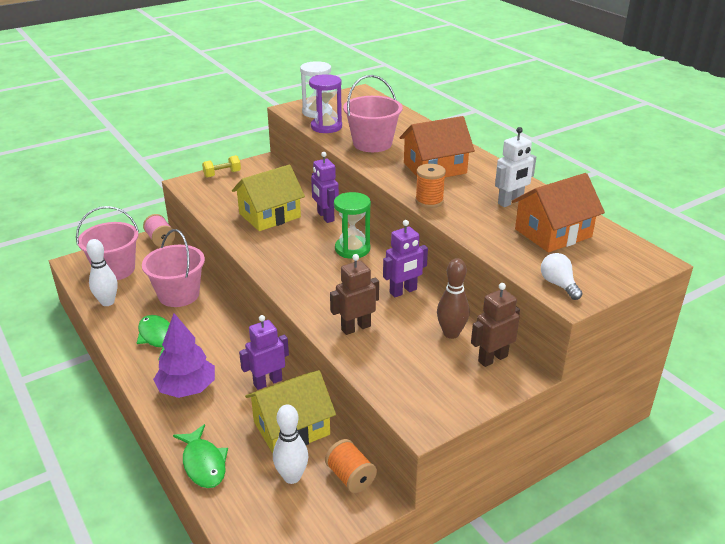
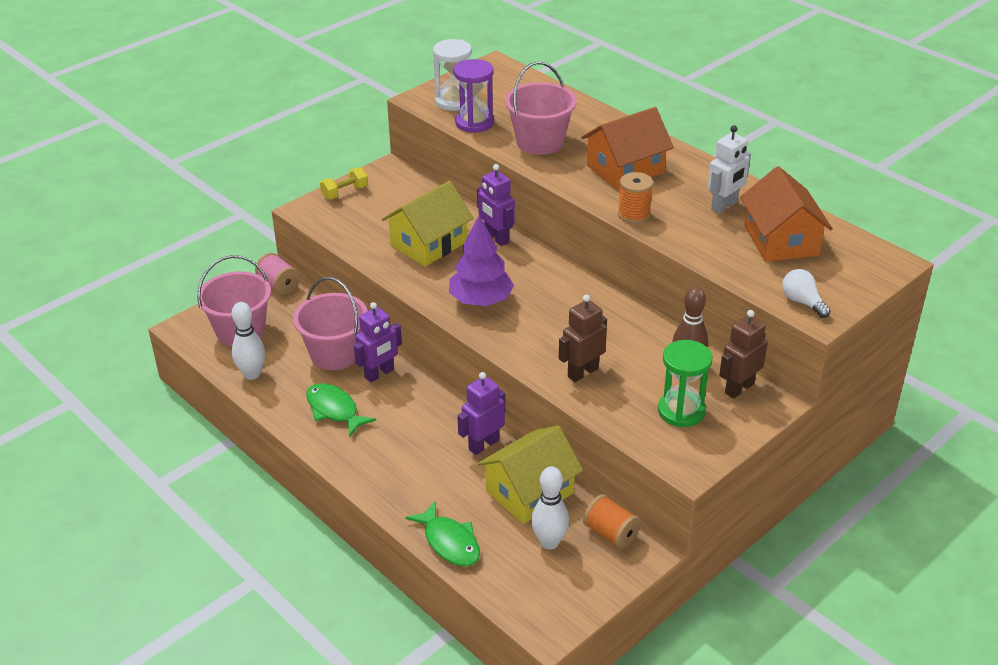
camera: 10 degrees left, 5 degrees up
purple tree [153,313,215,398] -> purple tree moved to [449,215,514,306]
green hourglass [334,192,371,259] -> green hourglass moved to [658,340,712,427]
purple robot [383,220,428,297] -> purple robot moved to [354,302,402,382]
orange house [512,173,605,253] -> orange house turned 60 degrees counterclockwise [740,166,833,262]

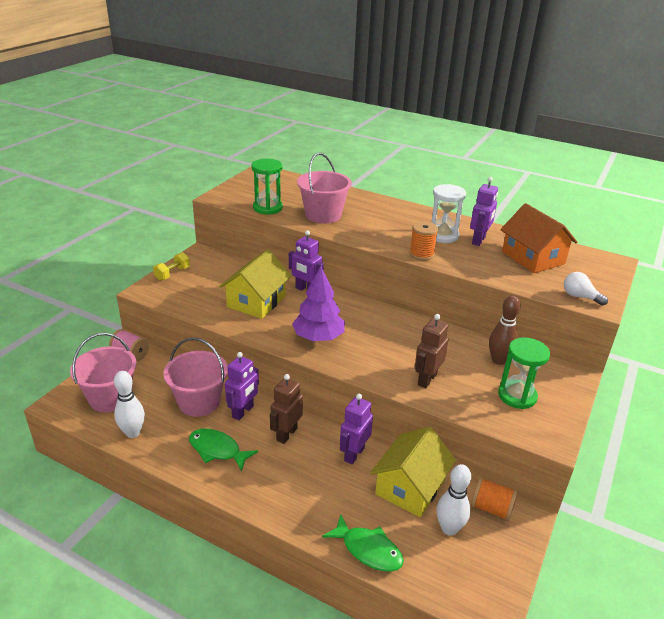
camera: 20 degrees left, 5 degrees down
white hourglass [433,39,472,111] -> white hourglass moved to [431,184,466,243]
purple hourglass [453,59,494,133] -> green hourglass [251,159,283,215]
orange house [581,107,674,190] -> none
white robot [708,125,751,214] -> purple robot [470,177,498,246]
brown robot [719,310,768,399] -> brown robot moved to [270,374,303,444]

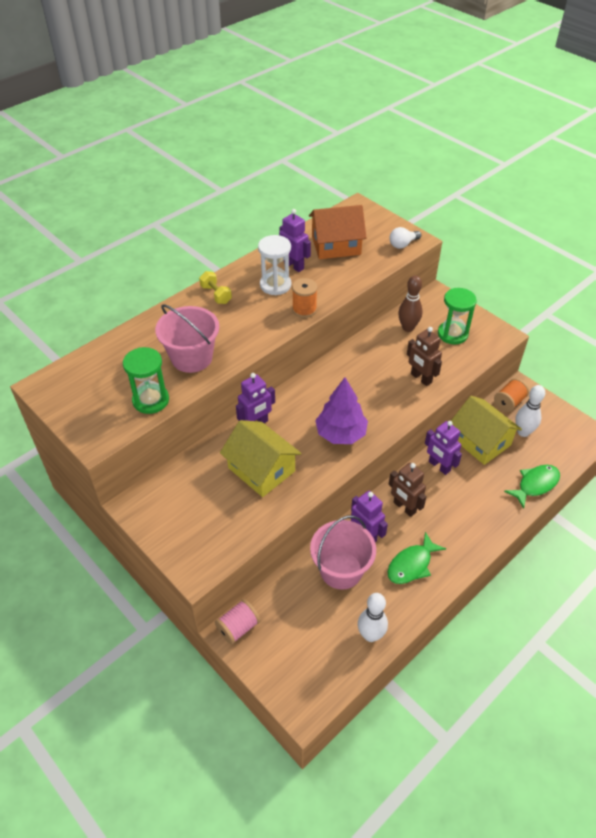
camera: 70 degrees left, 15 degrees up
pink bucket [70,333,136,412] -> none
yellow dumbbell [153,252,190,281] -> yellow dumbbell moved to [199,271,232,304]

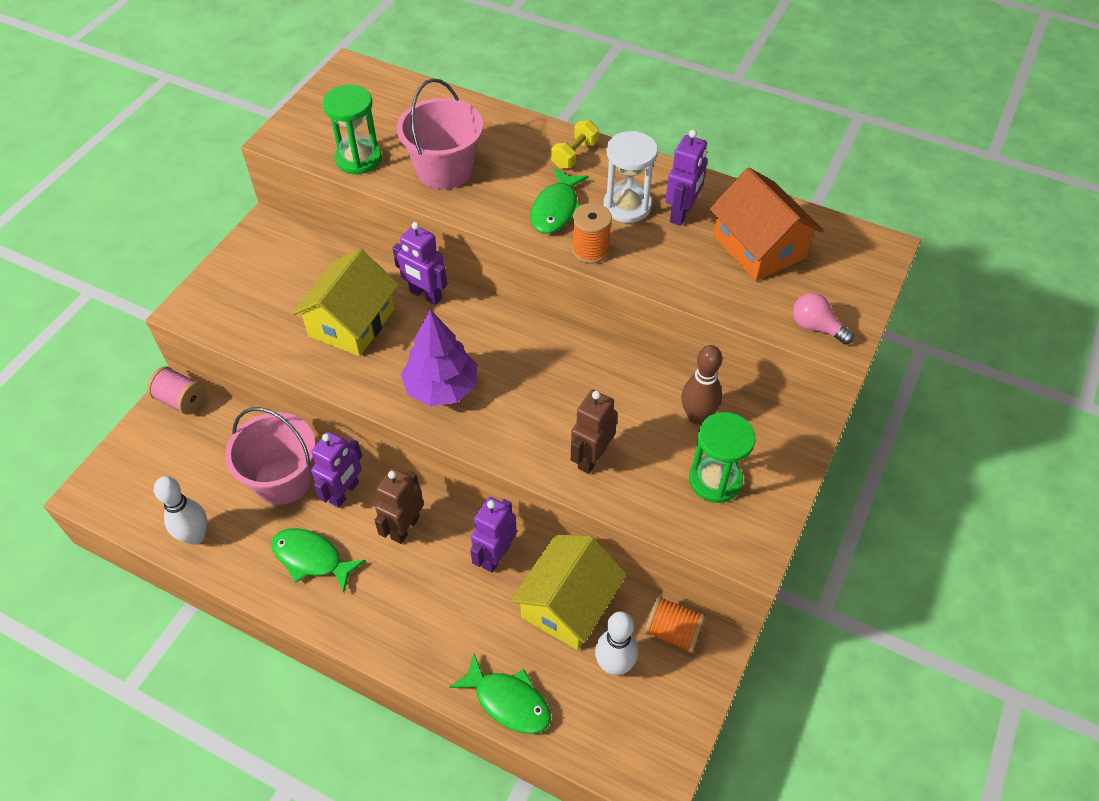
camera: 70 degrees right, 5 degrees up
white light bulb [390,227,421,249] -> pink light bulb [793,293,854,345]
none -> green fish [530,168,589,234]

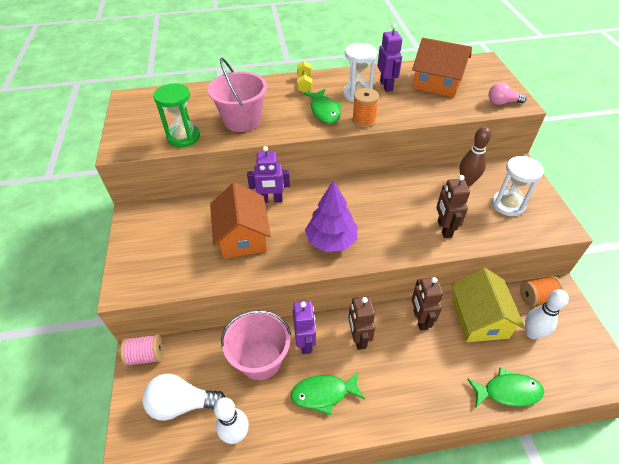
camera: 35 degrees left, 5 degrees down
yellow house [292,249,399,356] -> orange house [210,182,271,259]
purple robot [470,497,517,573] -> brown robot [412,277,443,331]
green hourglass [689,412,756,503] -> white hourglass [492,156,544,216]
none -> white light bulb [142,374,225,421]

